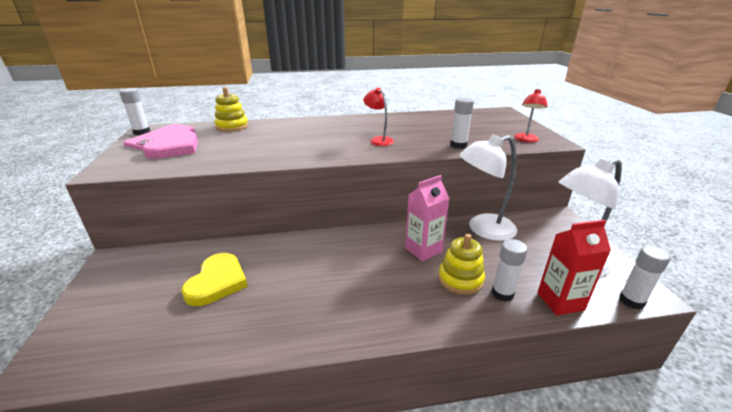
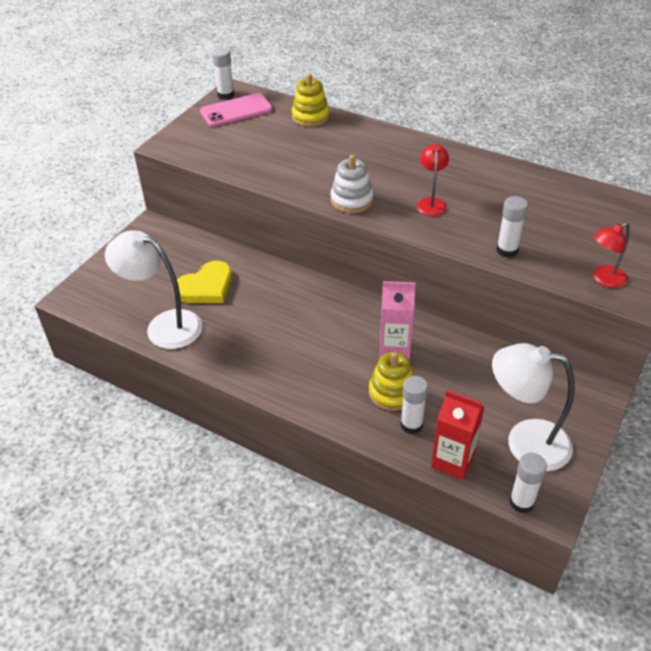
camera: 40 degrees right, 15 degrees up
pink heart [142,131,198,159] -> none
white lamp [459,135,517,241] -> white lamp moved to [105,230,203,349]
none -> white stacking toy [330,155,374,213]

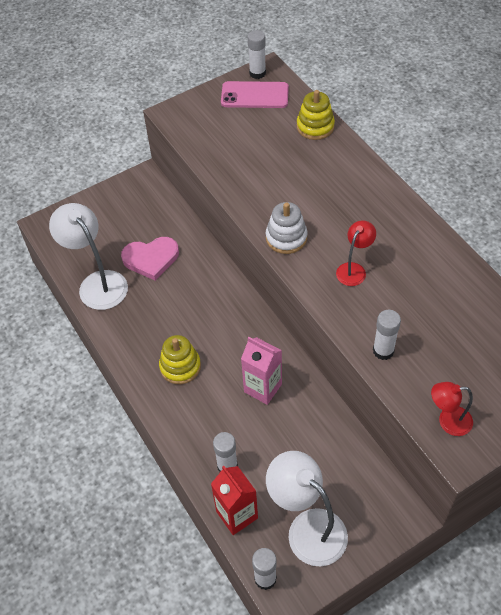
camera: 30 degrees right, 10 degrees up
yellow heart [177,261,232,303] -> pink heart [121,237,179,281]
yellow stacking toy [369,352,414,411] -> yellow stacking toy moved to [159,335,201,384]

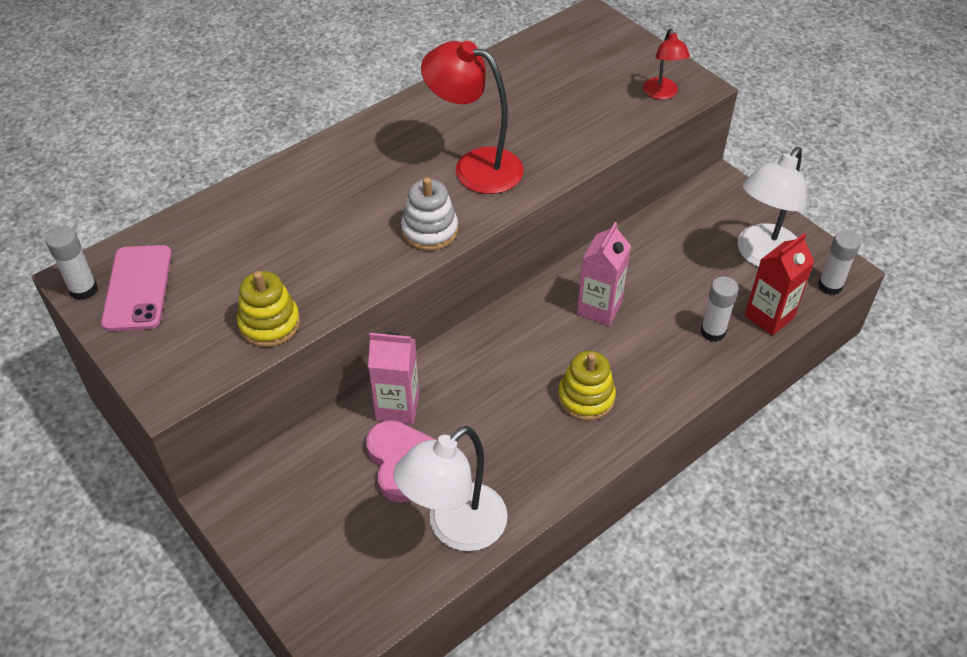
camera: 100 degrees left, 5 degrees down
yellow stacking toy [297,90,335,140] -> yellow stacking toy moved to [237,271,300,347]
red lamp [336,220,376,286] -> red lamp [421,41,523,194], size x1.83
white glue stick [373,310,401,360] -> none
none -> pink carton [368,333,419,424]

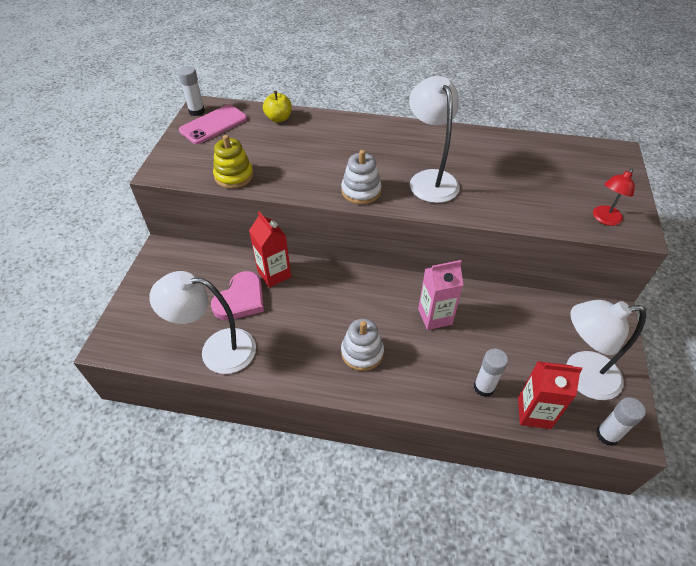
camera: 50 degrees right, 0 degrees up
pink carton [368,333,419,424] -> red carton [249,211,291,288]
red lamp [421,41,523,194] -> white lamp [409,76,460,203]
yellow stacking toy [558,351,616,421] -> white stacking toy [341,319,384,371]
none -> yellow apple [263,91,292,123]

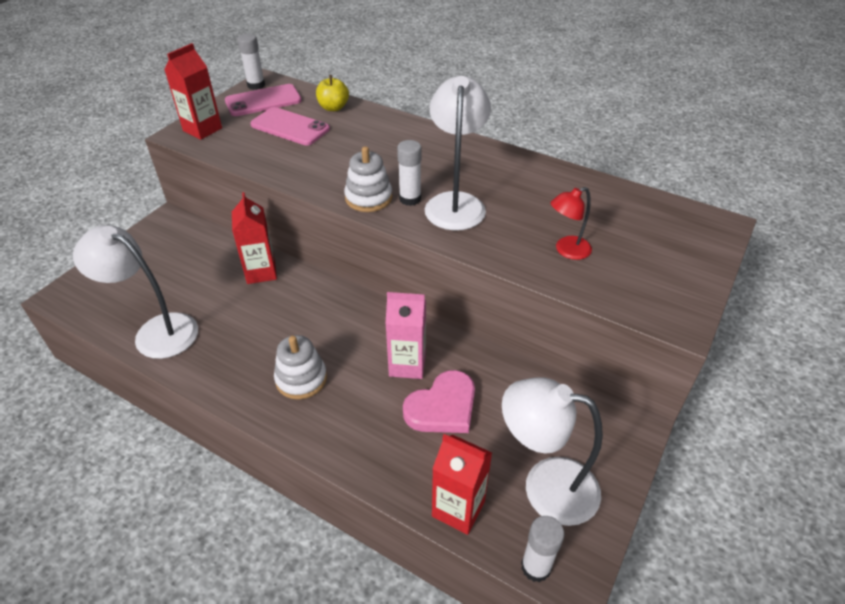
camera: 20 degrees right, 5 degrees down
pink heart [211,271,264,320] -> pink heart moved to [403,370,475,433]
yellow stacking toy [213,135,253,189] -> none
white glue stick [474,348,508,397] -> white glue stick moved to [397,140,422,206]
red lamp [593,168,635,226] -> red lamp moved to [551,187,592,260]
none -> red carton [164,43,222,140]
none -> pink phone [250,107,330,146]

